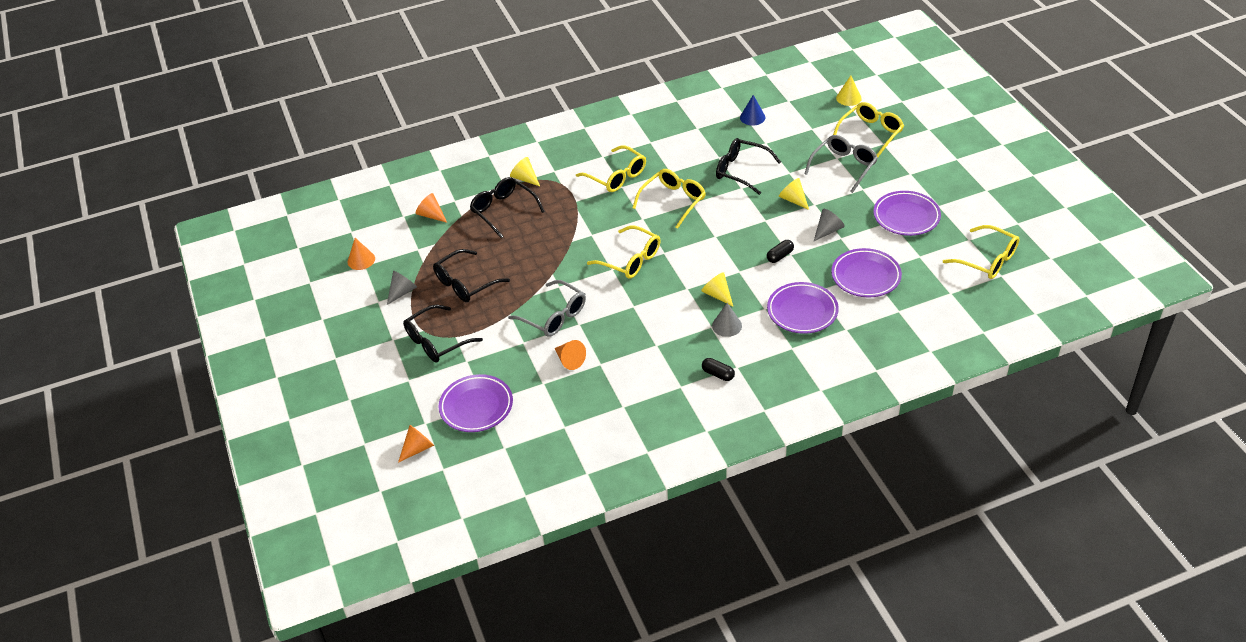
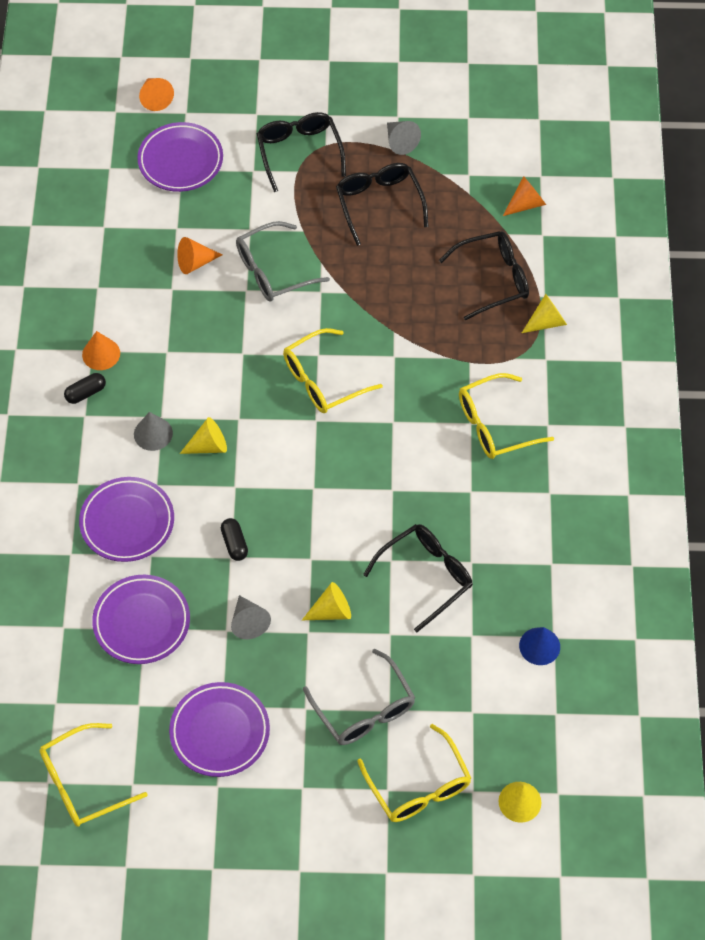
camera: 110 degrees right, 15 degrees up
orange cone [348,238,375,270] -> orange cone moved to [82,331,120,370]
yellow glasses [632,169,706,229] -> none

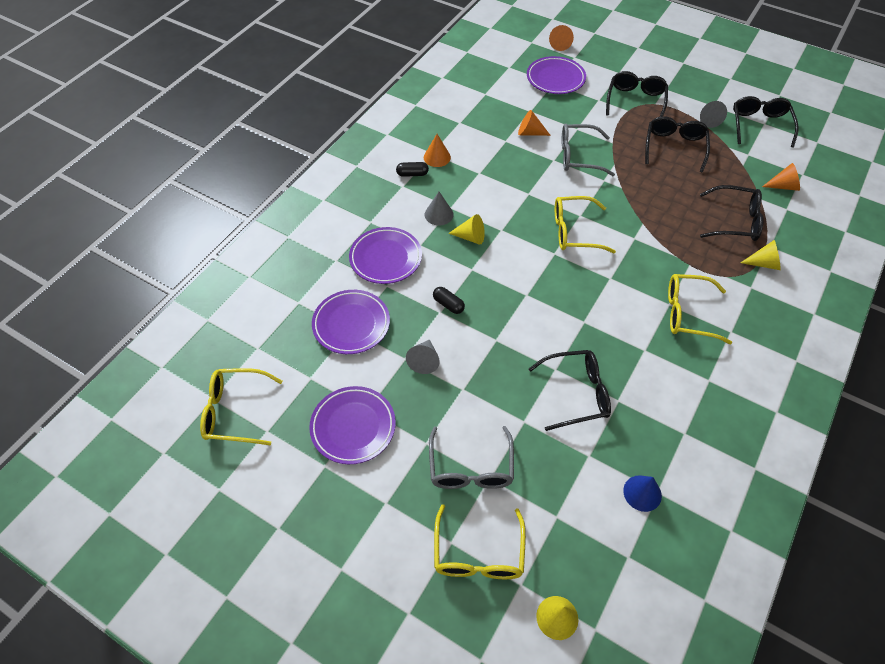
camera: 30 degrees right, 5 degrees down
black capsule [221,518,248,561] -> black capsule turned 60 degrees counterclockwise [433,287,465,314]
yellow cone [302,582,351,620] -> none
none -> black glasses [733,96,799,147]

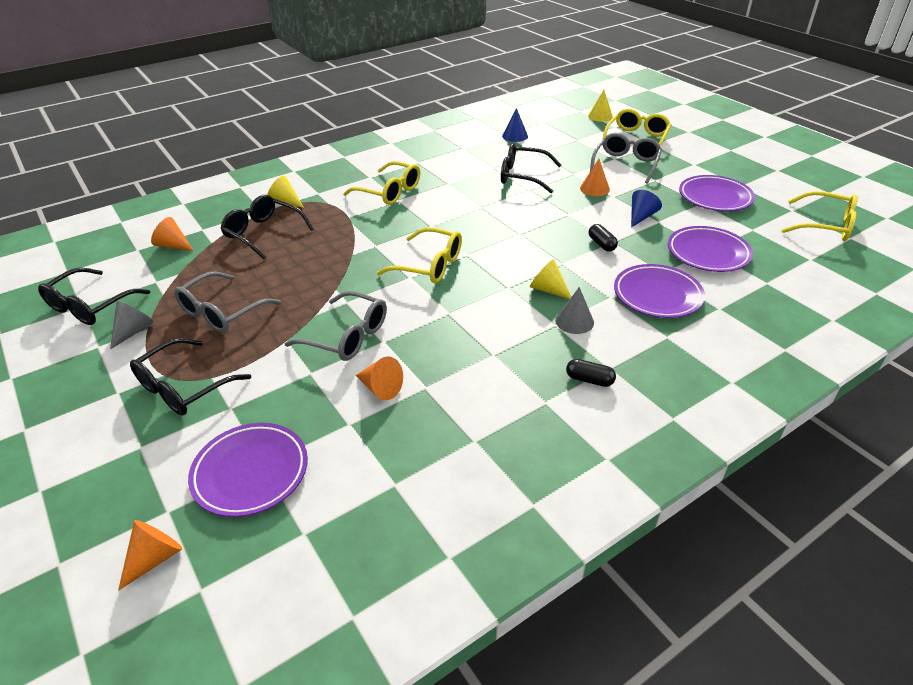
camera: 155 degrees left, 15 degrees down
grey cone [406,339,440,374] -> blue cone [631,190,662,228]
orange cone [424,134,451,167] -> orange cone moved to [580,159,610,196]
black glasses [645,116,710,173] -> grey glasses [174,272,281,333]

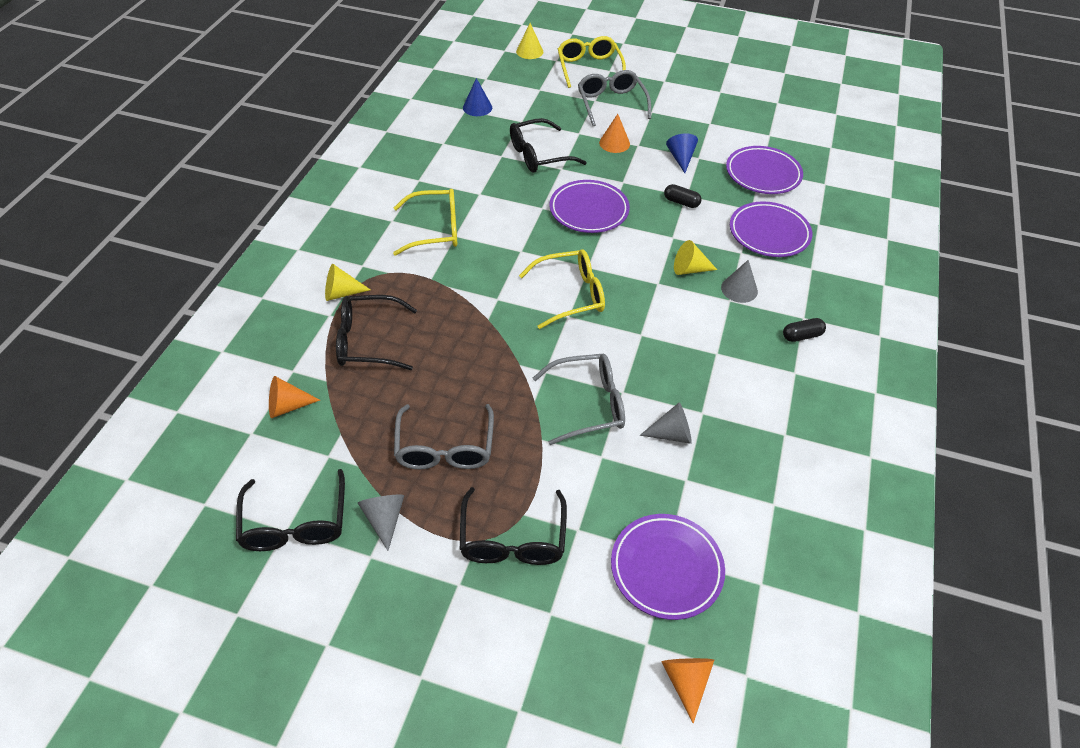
camera: 40 degrees left, 10 degrees up
orange cone [356,356,403,400] -> grey cone [640,402,692,444]
purple plate [679,175,755,211] -> purple plate moved to [550,180,630,233]
yellow glasses [781,191,858,241] -> none

